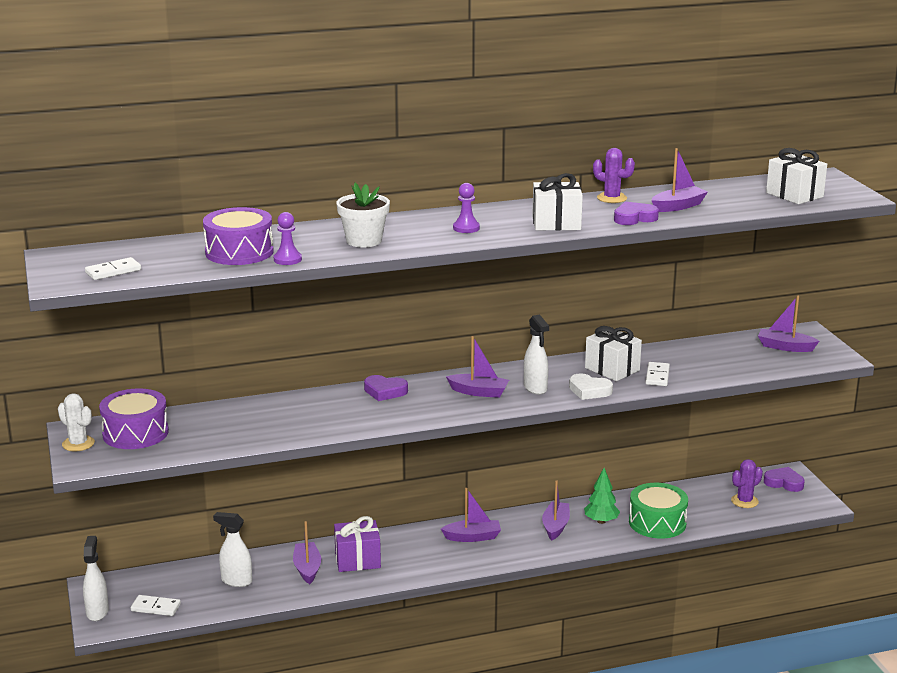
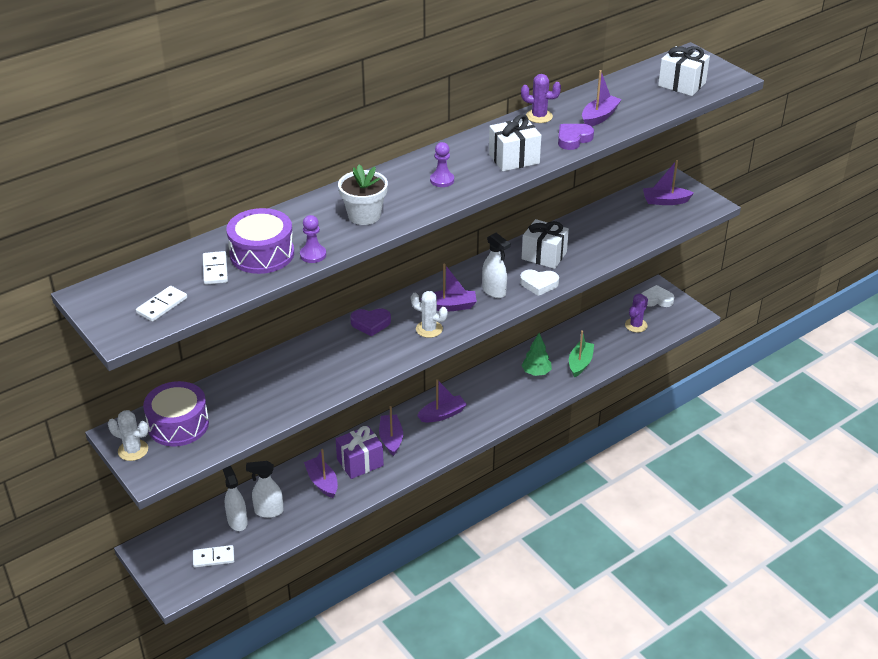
camera: 20 degrees left, 15 degrees up
white spray bottle [83,536,109,621] -> white spray bottle moved to [223,465,248,531]
purple boat [542,480,570,540] -> purple boat moved to [379,406,403,456]
green drum [629,483,688,539] -> green boat [569,330,594,377]
white domino [645,362,670,386] -> white domino moved to [203,251,228,285]
purple heart [764,467,805,492] -> white heart [642,285,674,307]
none -> white cactus [411,291,448,338]

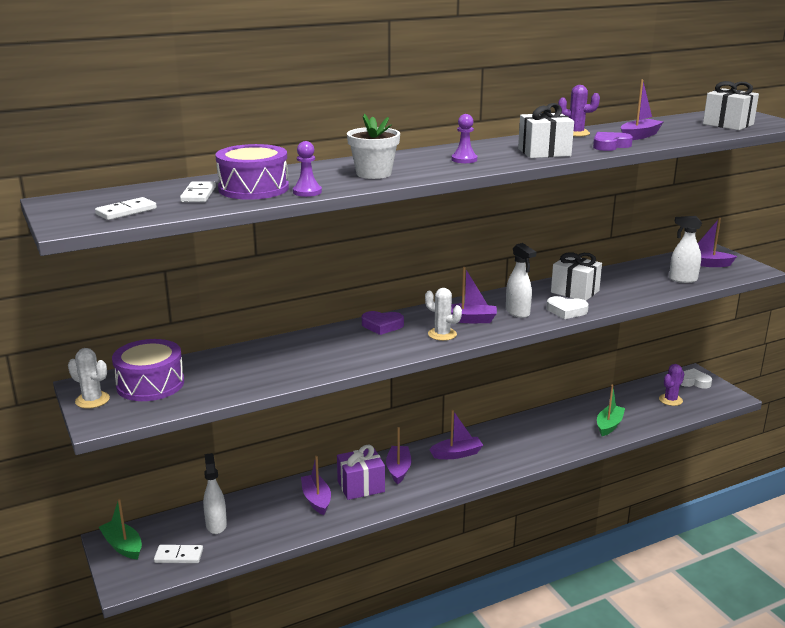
camera: 10 degrees right, 15 degrees down
white spray bottle [246,461,284,518] -> white spray bottle moved to [669,216,702,283]
green tree [521,333,552,376] -> none
none -> green boat [99,499,142,559]

